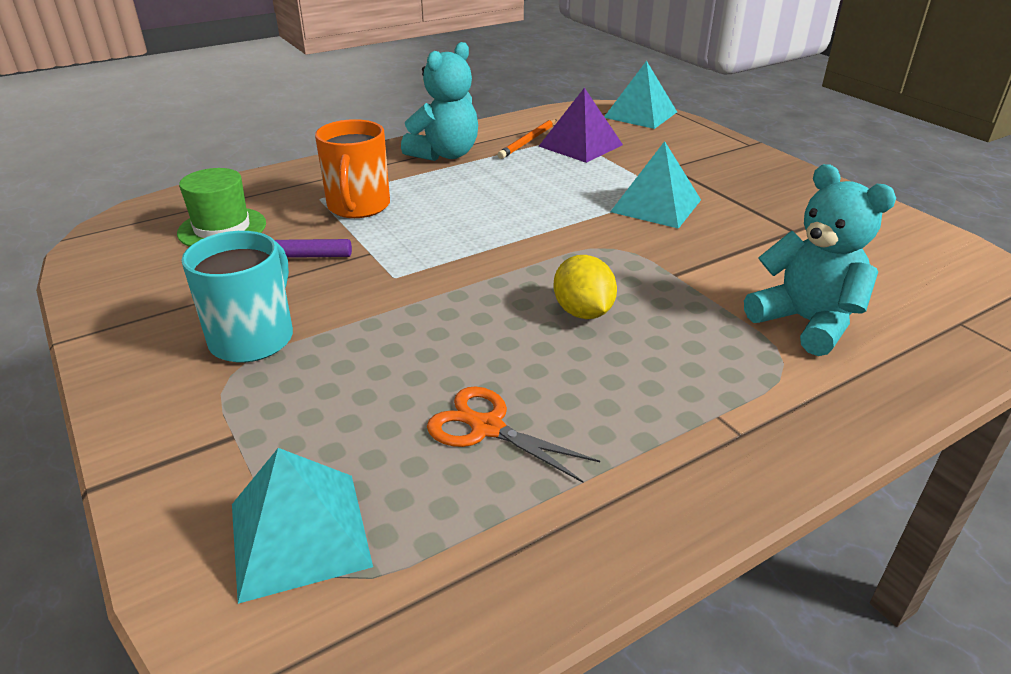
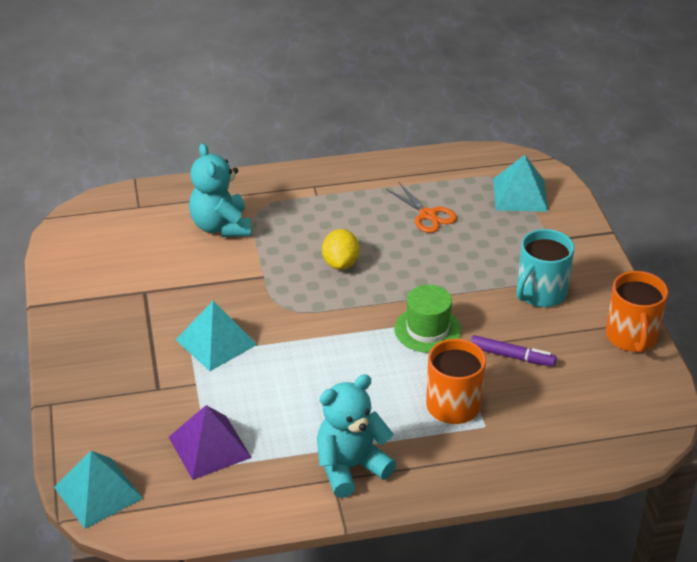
camera: 160 degrees left, 5 degrees up
green hat [177,168,266,247] -> green hat moved to [394,285,461,353]
orange pencil [497,119,557,159] -> none
none -> orange mug [606,271,668,353]

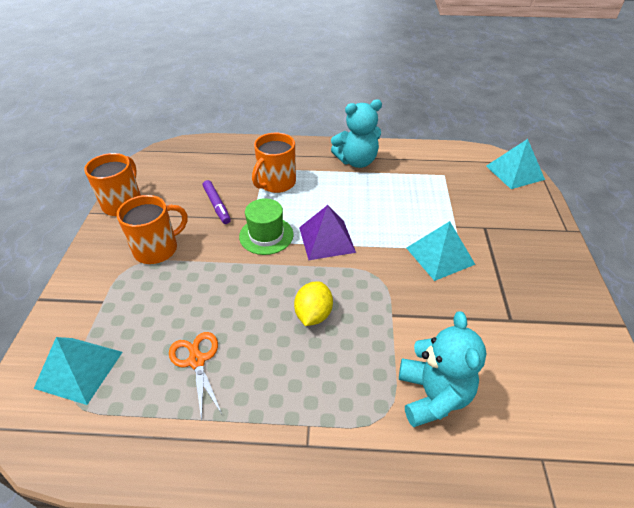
camera: 165 degrees left, 5 degrees up
purple pyramid [169,405,252,480] -> purple pyramid moved to [299,205,356,260]
purple marker [471,335,556,367] -> purple marker turned 150 degrees counterclockwise [203,180,231,224]
turquoise mug [516,229,574,307] -> orange mug [117,195,188,264]

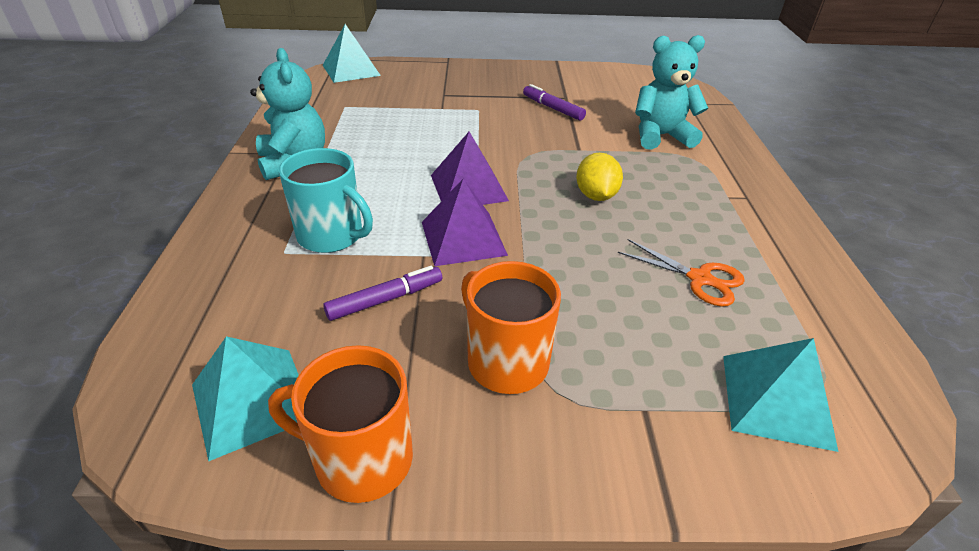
camera: 95 degrees left, 5 degrees down
orange scissors [169,332,222,421] -> orange scissors turned 120 degrees counterclockwise [618,239,745,307]
green hat [239,198,294,255] -> purple pyramid [422,179,508,266]
orange mug [252,133,296,193] -> turquoise mug [279,148,373,253]
yellow lemon [294,281,333,326] -> yellow lemon turned 75 degrees clockwise [576,153,623,201]
turquoise pyramid [406,221,476,281] -> turquoise pyramid moved to [192,336,299,461]
none -> purple marker [523,84,586,121]

